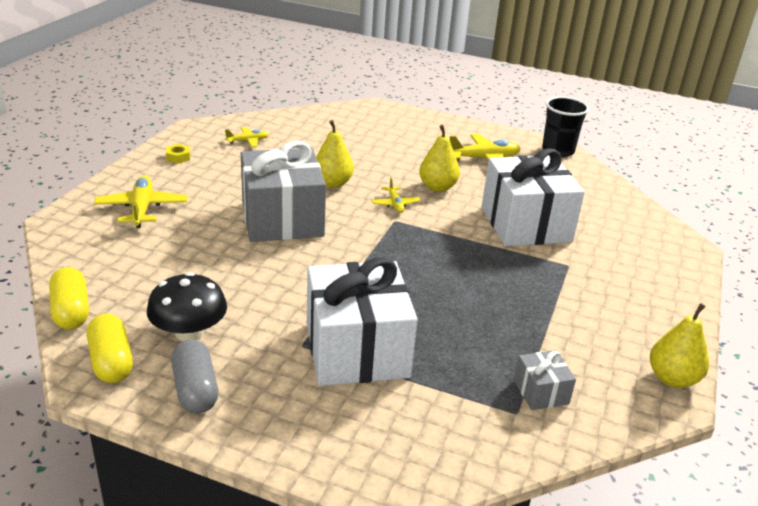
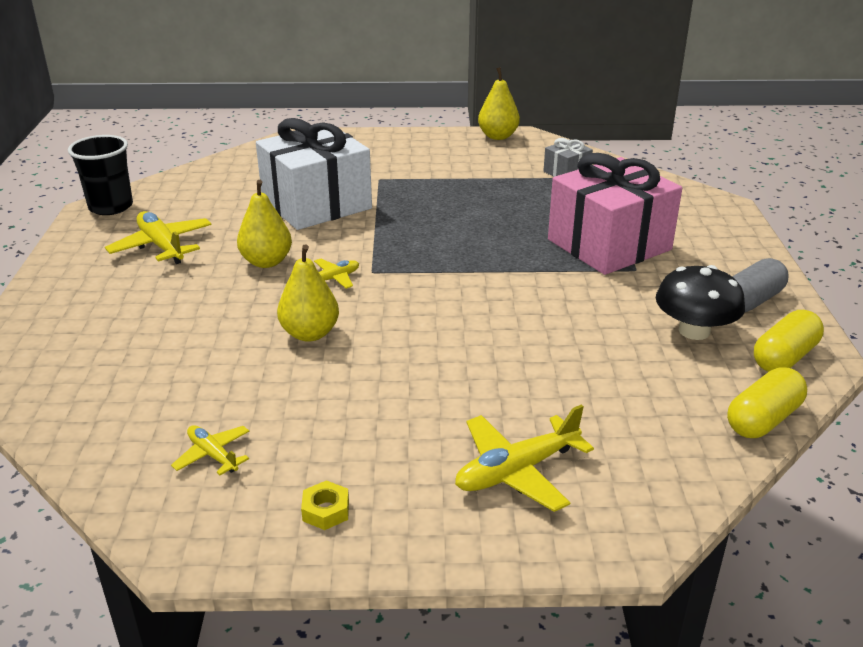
camera: 110 degrees left, 0 degrees up
grey gift [241,141,326,242] -> none
white gift [307,258,418,386] -> pink gift [548,153,682,275]

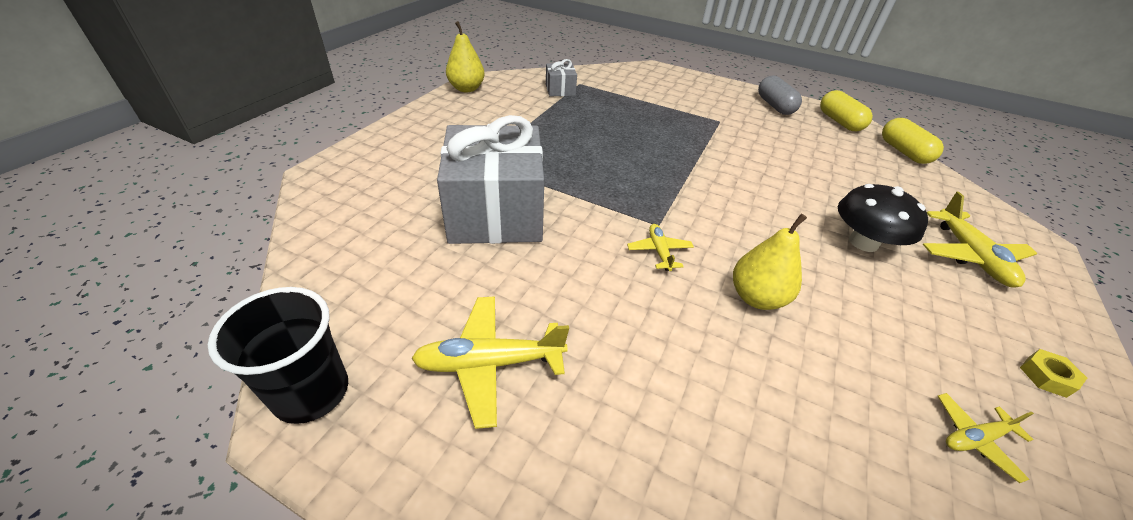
camera: 65 degrees left, 10 degrees up
yellow pear [237,180,292,268] -> none
white gift [256,118,372,230] -> grey gift [437,115,544,244]
pink gift [548,153,682,275] -> none
black mushroom [656,265,745,340] -> black mushroom moved to [838,184,928,252]

